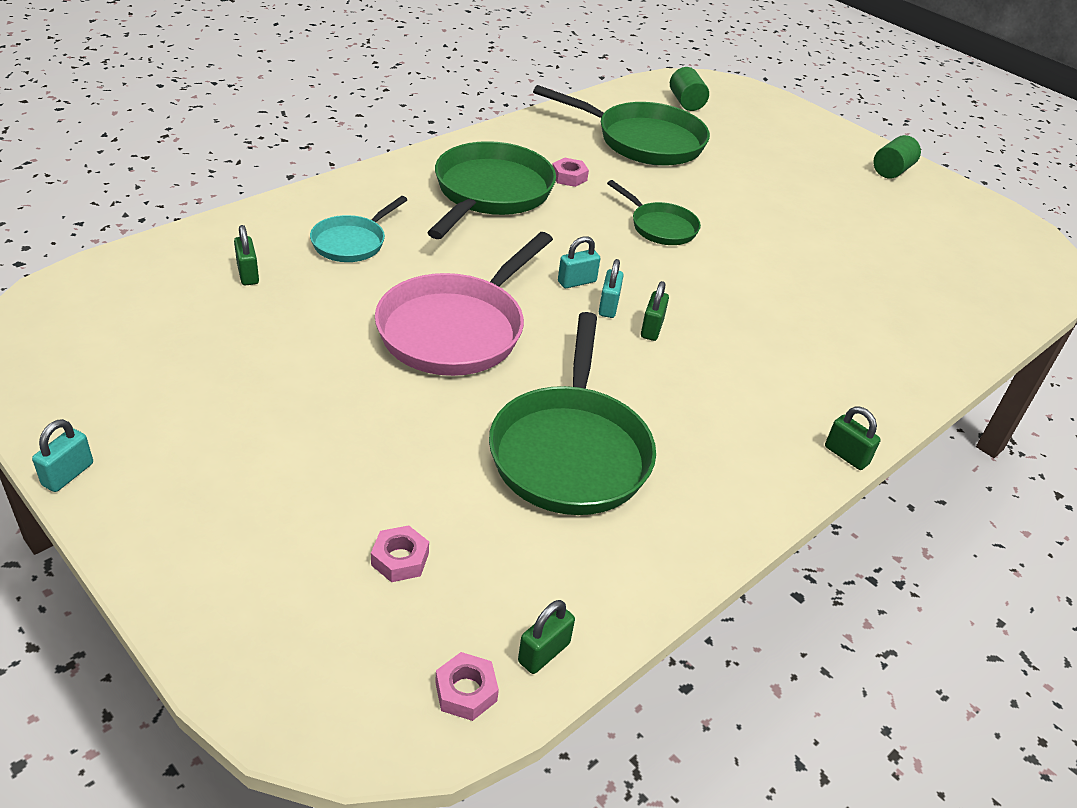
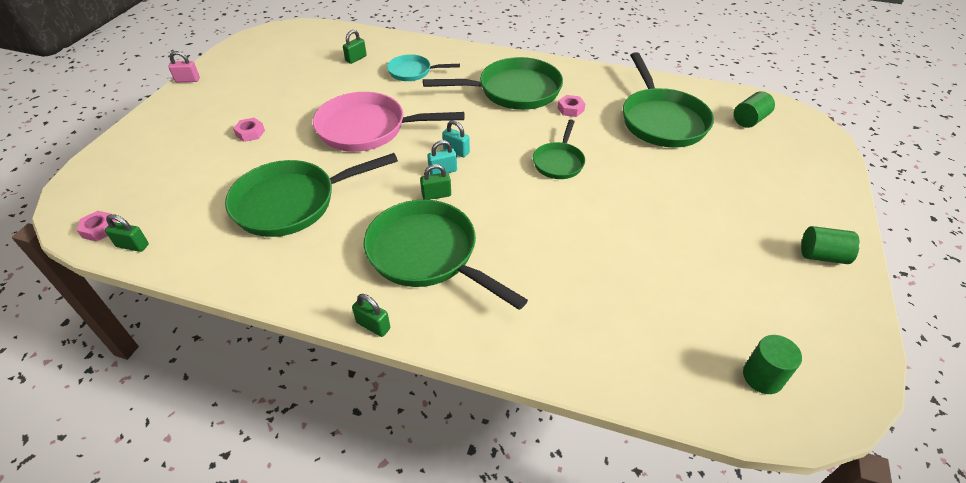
camera: 65 degrees right, 5 degrees up
turquoise padlock [32,419,93,492] -> pink padlock [168,51,200,82]
pink nut [371,525,429,582] -> pink nut moved to [233,118,265,142]
green padlock [825,406,881,470] -> green padlock turned 75 degrees counterclockwise [352,294,390,337]
none -> green pan [363,200,528,310]
none -> green cylinder [743,335,802,394]

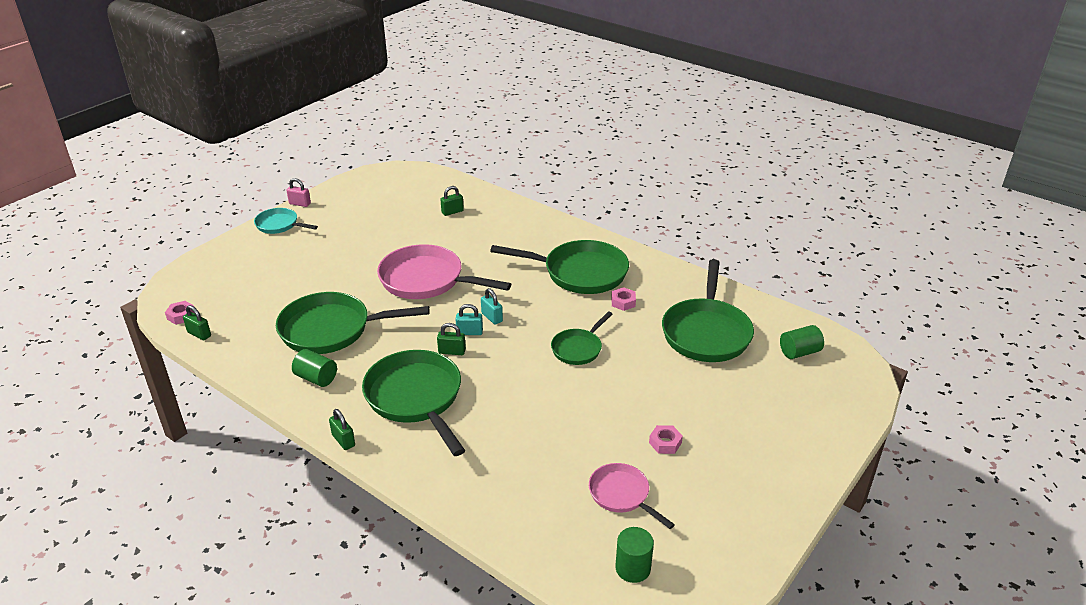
camera: 20 degrees right, 10 degrees down
pink nut [233,118,265,142] -> pink nut moved to [649,425,683,454]
turquoise pan [387,54,460,81] -> turquoise pan moved to [254,208,318,234]
green cylinder [801,226,860,264] -> green cylinder moved to [292,349,337,387]
none -> pink pan [589,463,675,529]

